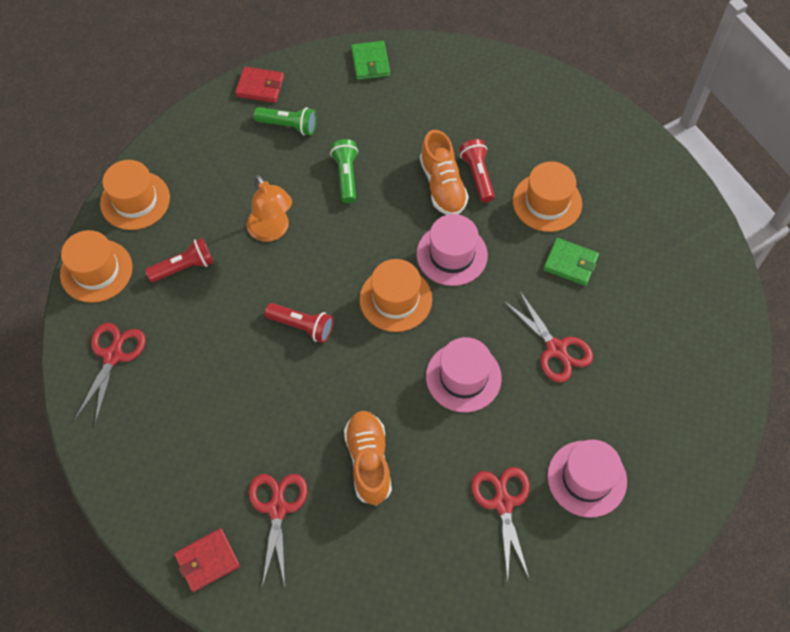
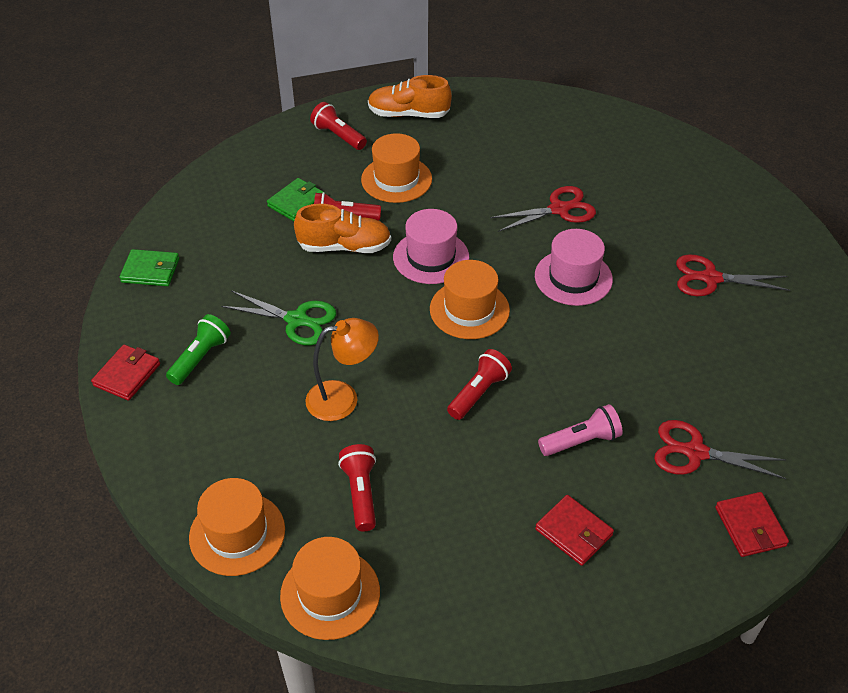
camera: 75 degrees left, 15 degrees down
red scissors [75,323,145,424] -> none
green flashlight [330,139,358,203] -> green scissors [221,290,336,345]
orange shoe [344,411,392,506] -> orange shoe moved to [368,75,452,118]
green wallet [543,238,599,286] -> green wallet moved to [267,178,325,221]
pink hat [547,440,627,518] -> none
none -> red flashlight [310,102,367,150]
none -> red wallet [535,495,614,566]
none -> pink flashlight [538,404,623,456]

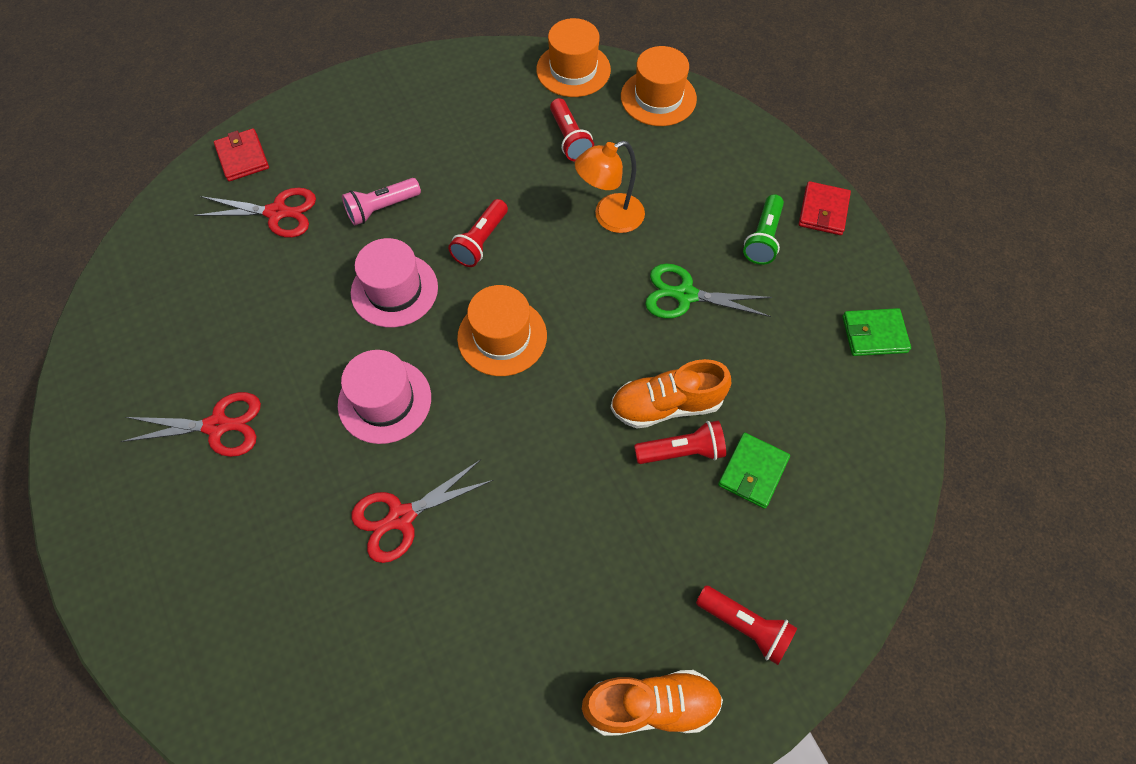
camera: 170 degrees right, 15 degrees up
orange hat [361,133,432,203] -> none
pink hat [393,209,469,284] -> pink hat moved to [351,238,438,327]
red wallet [535,495,614,566] -> none

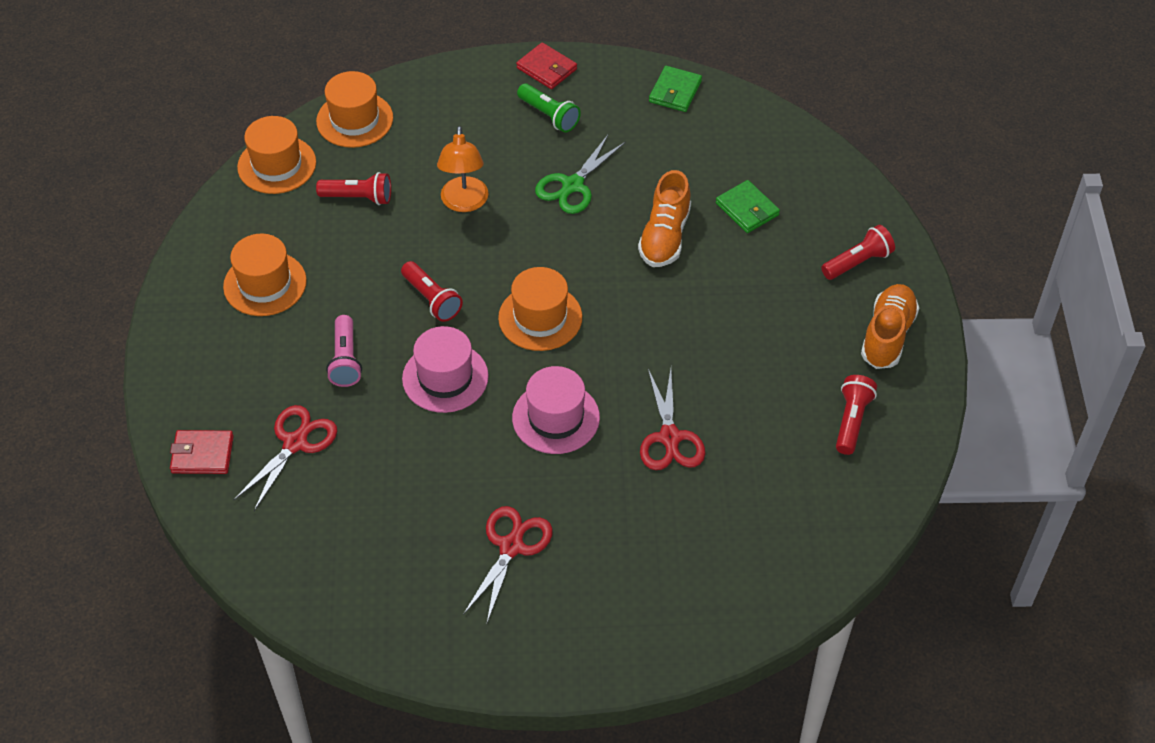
camera: 65 degrees left, 10 degrees down
red flashlight [634,421,726,464] -> red flashlight moved to [836,375,877,455]
none -> orange hat [223,234,307,316]

